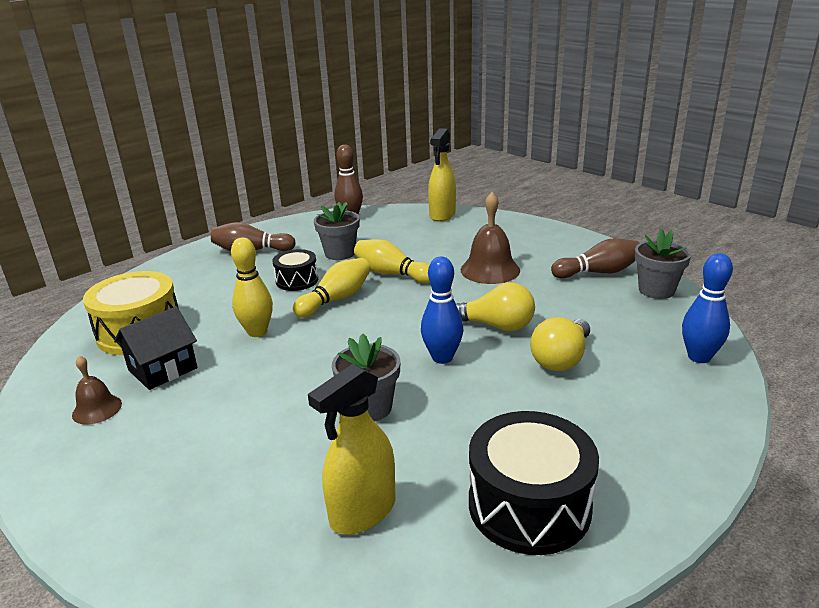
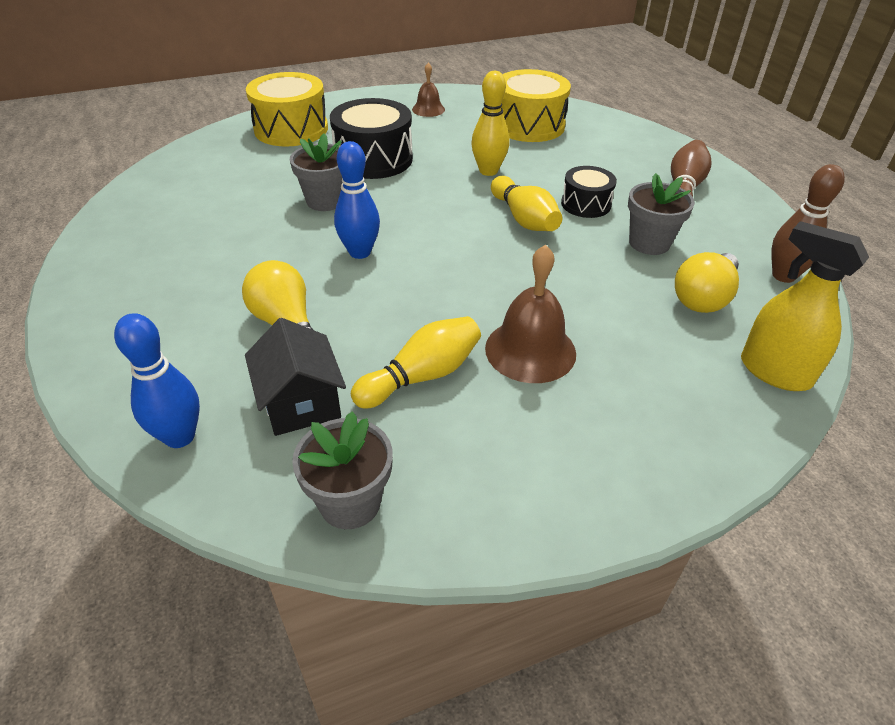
camera: 110 degrees right, 15 degrees up
black house [114,307,198,390] -> black house moved to [245,318,346,436]
yellow spray bottle [308,364,396,534] -> none
yellow bowling pin [354,239,430,283] -> yellow bowling pin moved to [351,316,481,409]
yellow light bulb [456,282,535,331] -> yellow light bulb moved to [675,252,739,313]
black drum [469,411,599,555] -> black drum moved to [330,98,413,179]
brown bowling pin [551,238,640,279] -> none
none -> yellow drum [246,72,328,147]

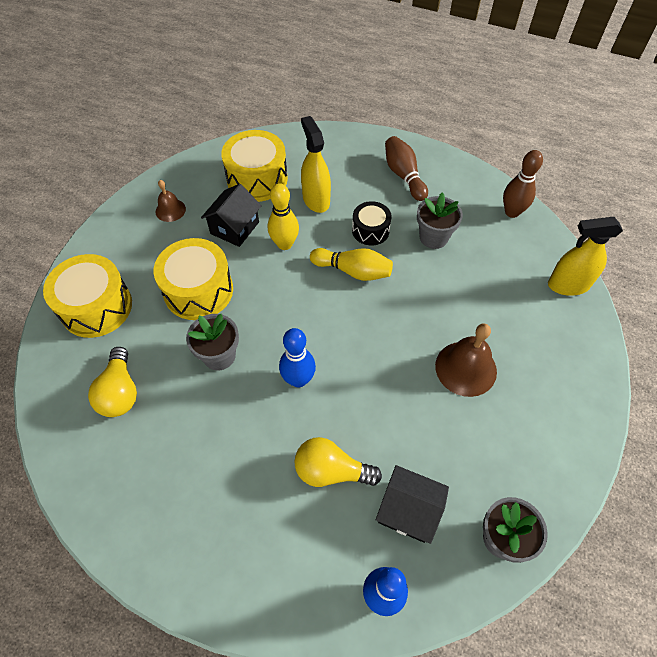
camera: 45 degrees left, 15 degrees up
black drum [330,98,413,179] -> yellow drum [154,238,233,320]
yellow bowling pin [351,316,481,409] -> none
yellow light bulb [675,252,739,313] -> yellow light bulb moved to [88,347,137,417]
none -> black house [201,184,262,247]
none -> yellow spray bottle [301,116,331,213]

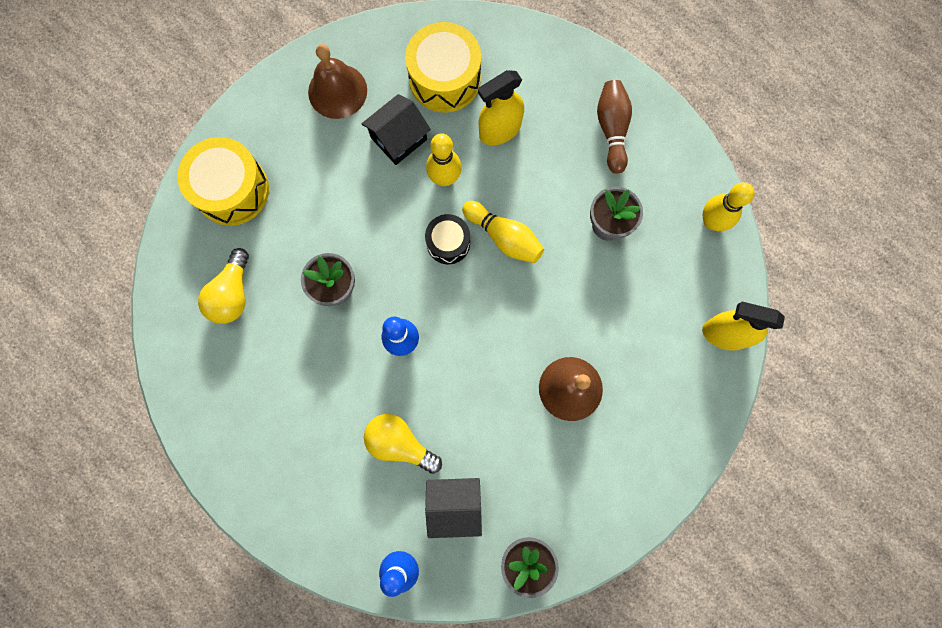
camera: 20 degrees right, 20 degrees up
yellow drum [154,238,233,320] -> none
brown bell [156,180,186,222] -> brown bell [308,44,367,119], size x1.72
yellow spray bottle [301,116,331,213] -> yellow spray bottle turned 120 degrees counterclockwise [478,70,524,145]
black drum [352,201,392,245] -> black drum moved to [425,214,470,264]
black house [376,465,449,544] -> black house turned 45 degrees counterclockwise [425,478,482,538]
brown bowling pin [503,150,543,218] -> yellow bowling pin [703,182,755,231]

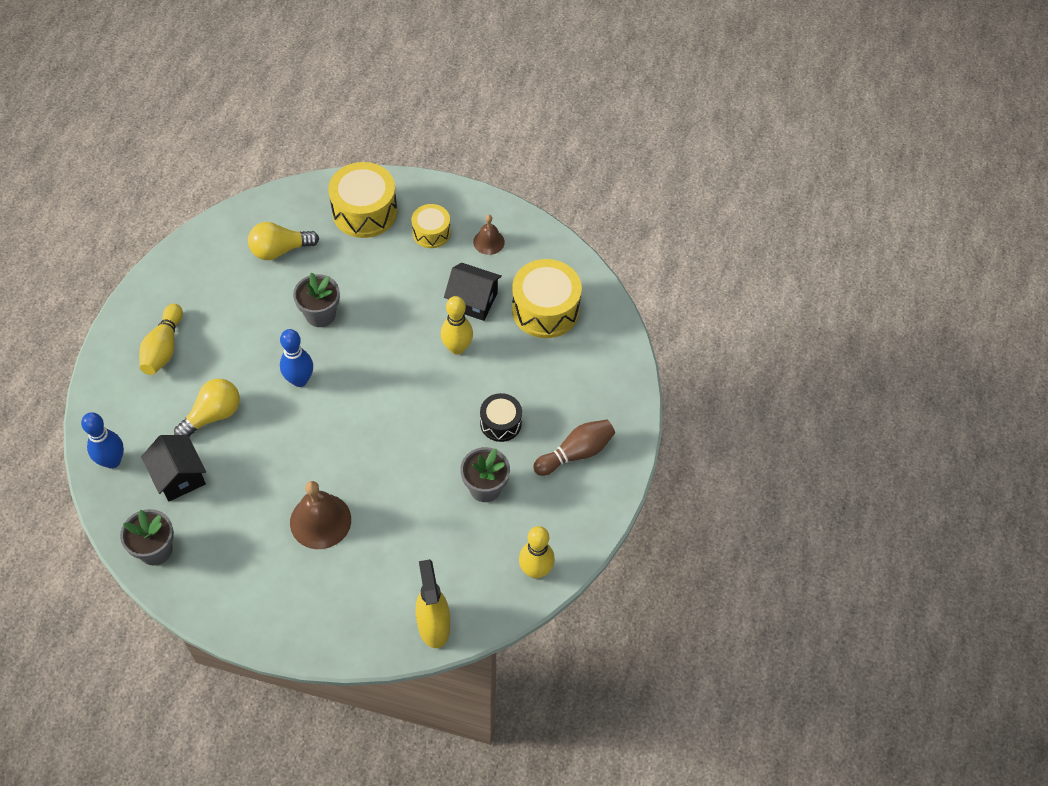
camera: 60 degrees right, 20 degrees down
brown bell [308,44,367,119] -> brown bell [473,215,505,255], size x0.58
yellow light bulb [364,414,442,474] -> yellow light bulb turned 45 degrees clockwise [174,379,240,437]
black drum [425,214,470,264] -> black drum moved to [480,393,522,442]
yellow bowling pin [462,201,544,263] -> yellow bowling pin moved to [139,304,183,375]
yellow spray bottle [478,70,524,145] -> none
none -> yellow drum [411,204,451,248]

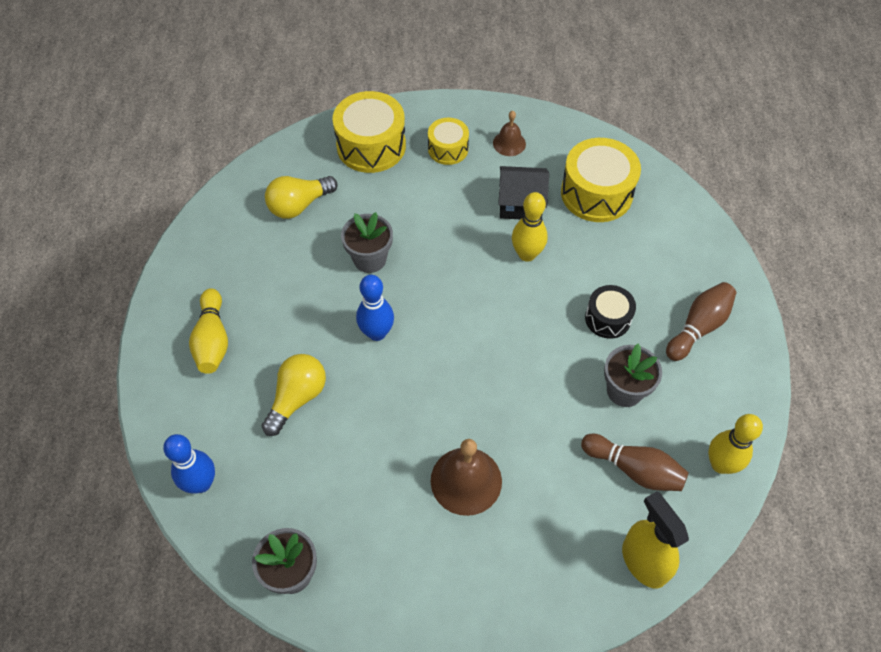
camera: 15 degrees left, 0 degrees up
black house [141,435,206,502] -> none
none -> brown bowling pin [581,434,689,491]

